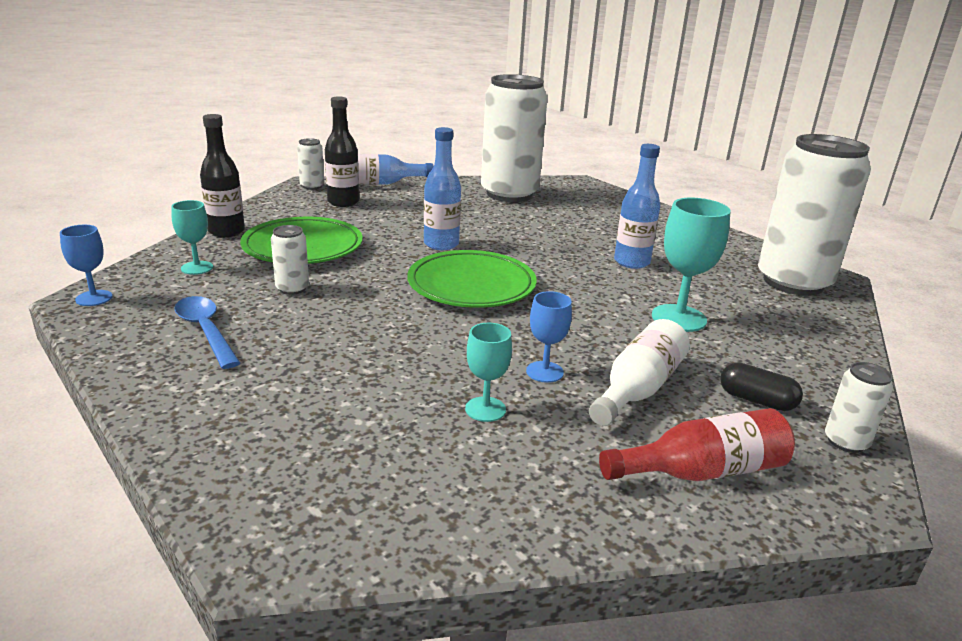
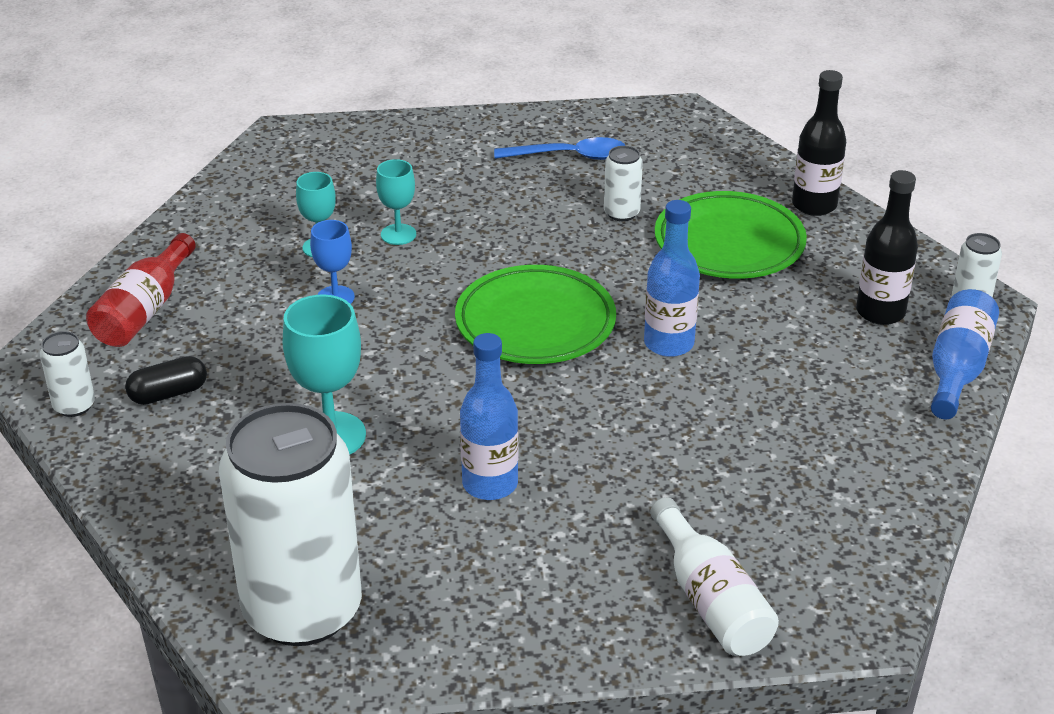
camera: 125 degrees right, 10 degrees up
blue goblet [60,225,113,306] -> none
turquoise goblet [171,200,213,275] -> turquoise goblet moved to [376,159,416,245]
white can [481,74,548,202] -> none
white bottle [589,319,690,426] -> white bottle moved to [650,497,779,656]

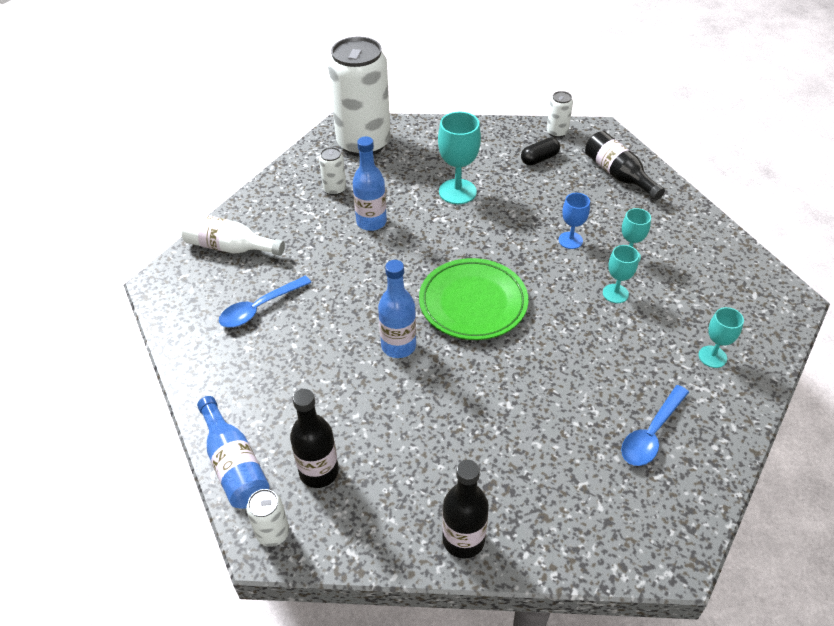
camera: 130 degrees right, 10 degrees up
red bottle [86,233,196,347] -> black bottle [585,131,665,200]
black capsule [125,356,207,405] -> black capsule turned 45 degrees clockwise [521,137,560,165]
white can [604,146,643,221] -> white can moved to [319,147,346,196]
green plate [655,191,807,279] -> none
none -> blue spoon [219,276,311,328]
none -> turquoise goblet [698,307,744,368]

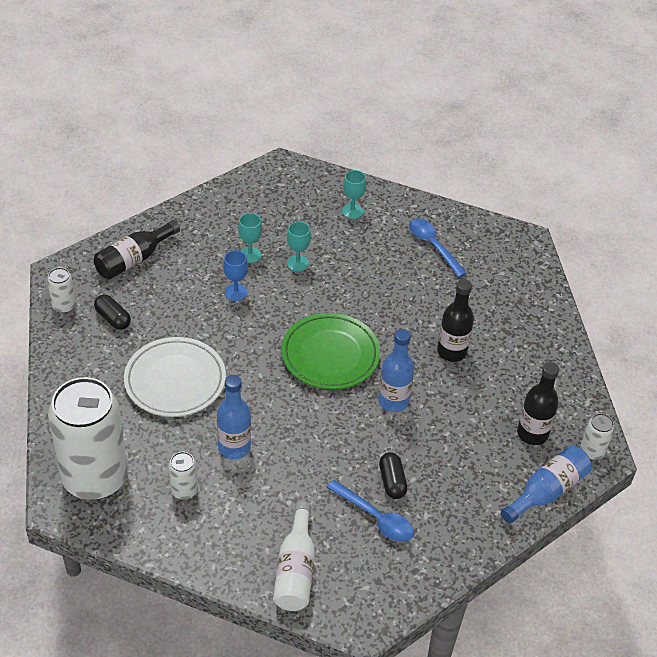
camera: 105 degrees left, 0 degrees up
turquoise goblet [438,112,481,204] -> white plate [124,337,226,417]
black bottle [442,460,489,559] -> black bottle moved to [437,279,474,362]
blue spoon [621,385,689,466] -> blue spoon turned 150 degrees counterclockwise [409,218,467,277]
none -> black capsule [379,452,407,499]

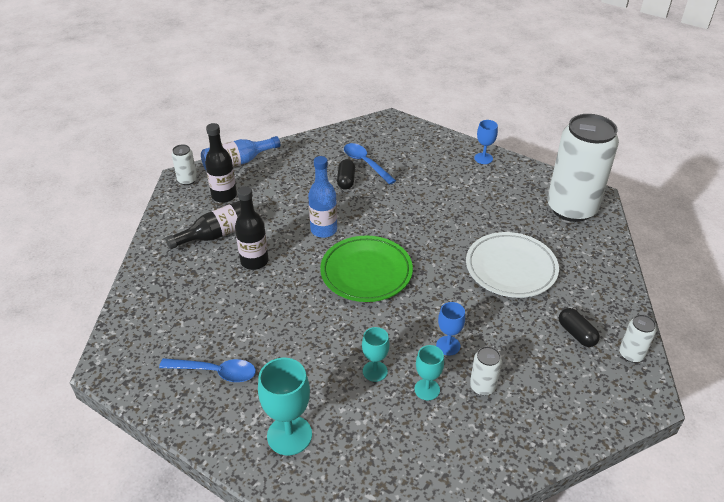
camera: 165 degrees left, 5 degrees down
black bottle [94,220,180,279] -> black bottle moved to [165,201,241,249]
white can [169,452,198,500] -> white can moved to [470,346,502,395]
blue bottle [217,375,251,459] -> none
white bottle [273,501,315,611] -> none
turquoise goblet [342,170,366,219] -> turquoise goblet [258,358,312,455], size x1.67
blue spoon [409,218,467,277] -> blue spoon turned 60 degrees counterclockwise [159,358,256,382]
none -> blue goblet [474,120,498,164]

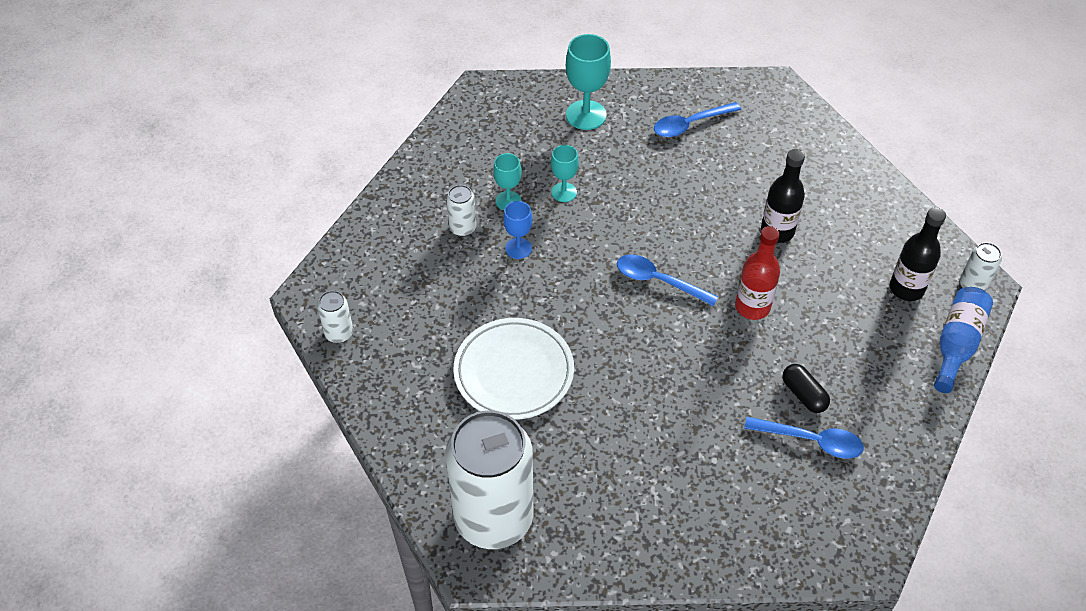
camera: 145 degrees right, 10 degrees up
black bottle [165,201,241,249] -> none
blue bottle [308,156,337,238] -> red bottle [735,226,780,320]
green plate [320,236,413,302] -> blue spoon [617,254,719,306]
blue goblet [474,120,498,164] -> none
black capsule [559,308,600,347] -> none

